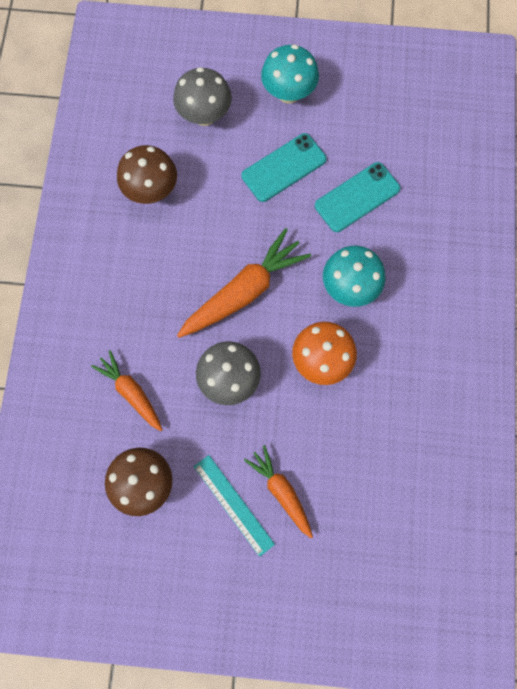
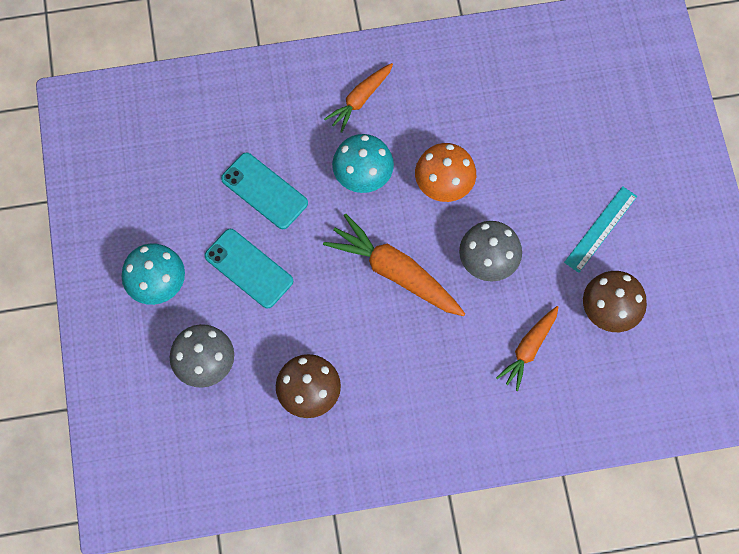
camera: 105 degrees left, 5 degrees down
orange carrot [244,445,313,538] -> orange carrot moved to [324,63,393,133]

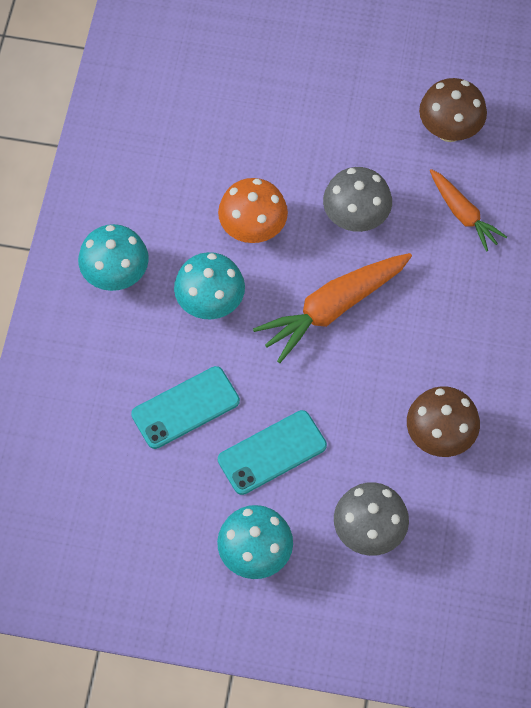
camera: 70 degrees left, 5 degrees down
orange carrot [324,63,393,133] -> turquoise mushroom [78,224,149,291]
turquoise ruler [564,186,637,273] -> none

